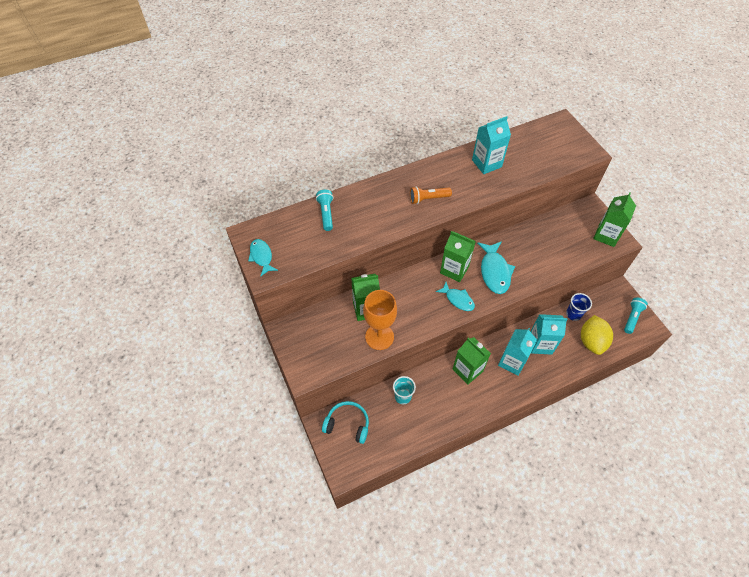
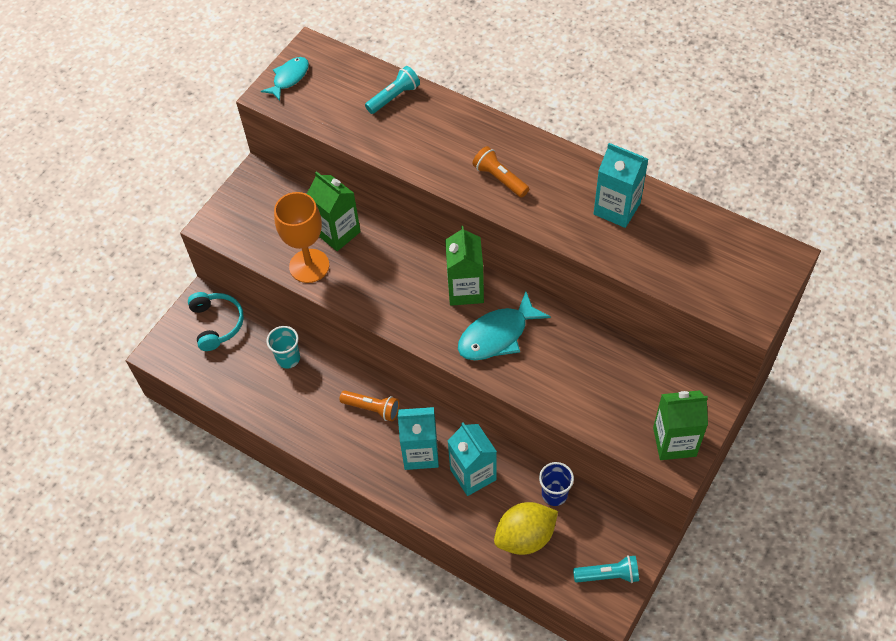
camera: 60 degrees right, 0 degrees up
turquoise fish [436,282,475,311] -> none
green carton [453,337,491,384] -> orange flashlight [339,391,399,421]

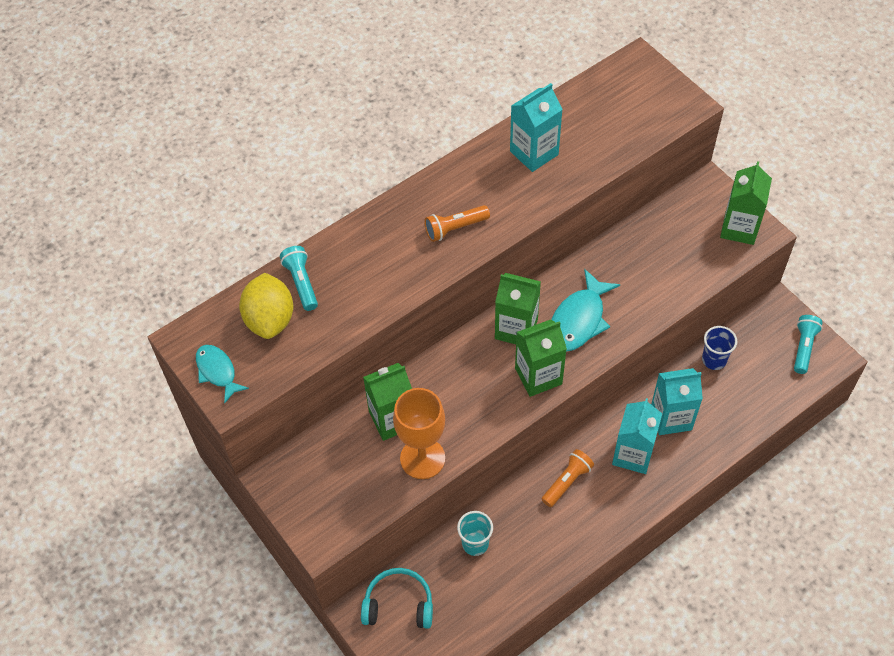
camera: 70 degrees left, 0 degrees up
turquoise fish [458,291,551,360] -> turquoise fish turned 45 degrees clockwise [551,269,620,352]
yellow lemon [494,502,558,555] -> yellow lemon moved to [239,273,293,339]
none -> green carton [515,319,567,397]

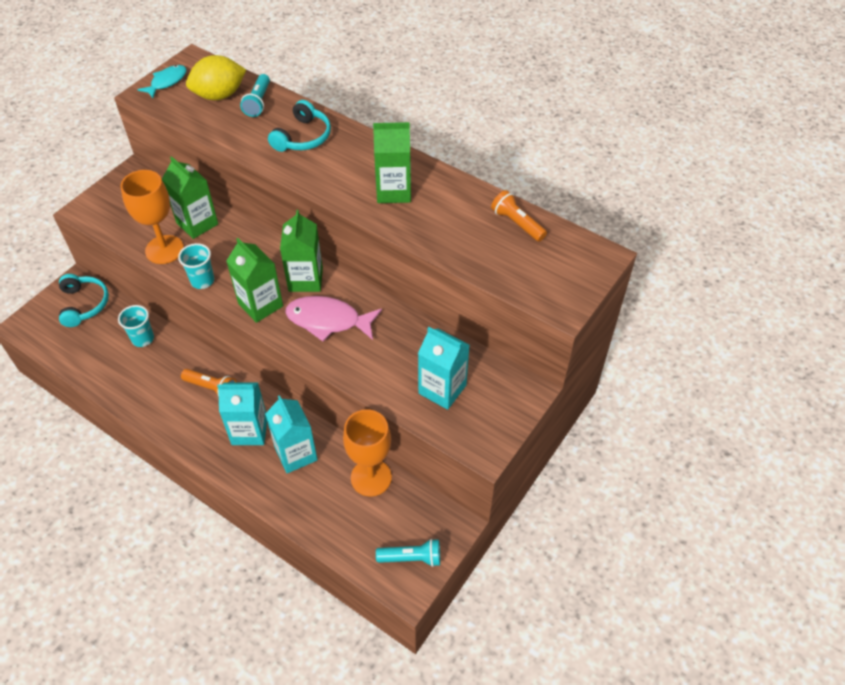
camera: 70 degrees right, 5 degrees down
turquoise flashlight [280,246,318,311] -> turquoise flashlight turned 135 degrees clockwise [240,74,270,117]
orange flashlight [424,205,490,242] -> orange flashlight moved to [491,190,547,242]
turquoise carton [510,83,563,172] -> turquoise carton moved to [418,327,469,410]
turquoise fish [551,269,620,352] -> pink fish [285,296,382,341]
blue cup [702,326,737,370] -> orange goblet [343,409,392,497]
green carton [720,161,772,245] -> green carton moved to [373,122,411,203]
none -> turquoise cup [178,243,214,289]
none -> turquoise headphones [268,100,331,152]

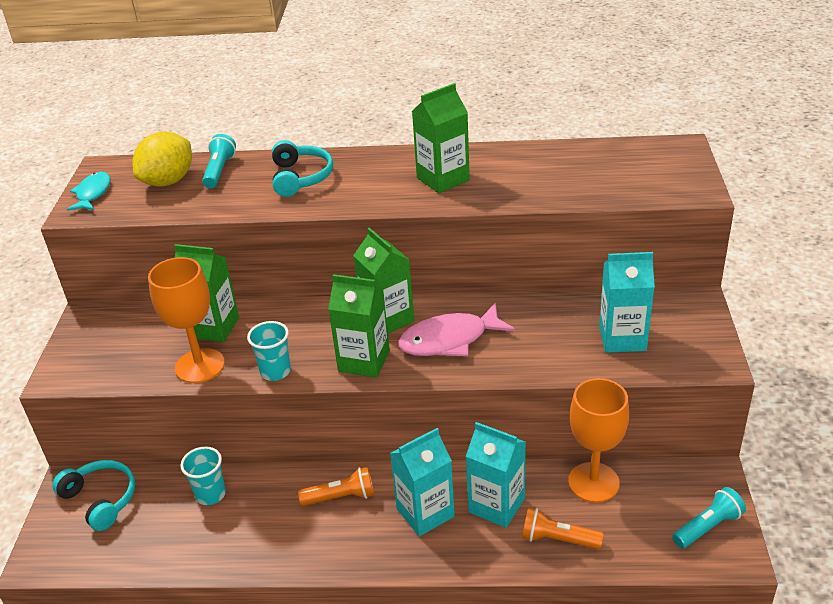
camera: 30 degrees left, 15 degrees down
turquoise flashlight [240,74,270,117] -> turquoise flashlight turned 150 degrees counterclockwise [202,134,236,188]
orange flashlight [491,190,547,242] -> orange flashlight moved to [522,507,604,549]

